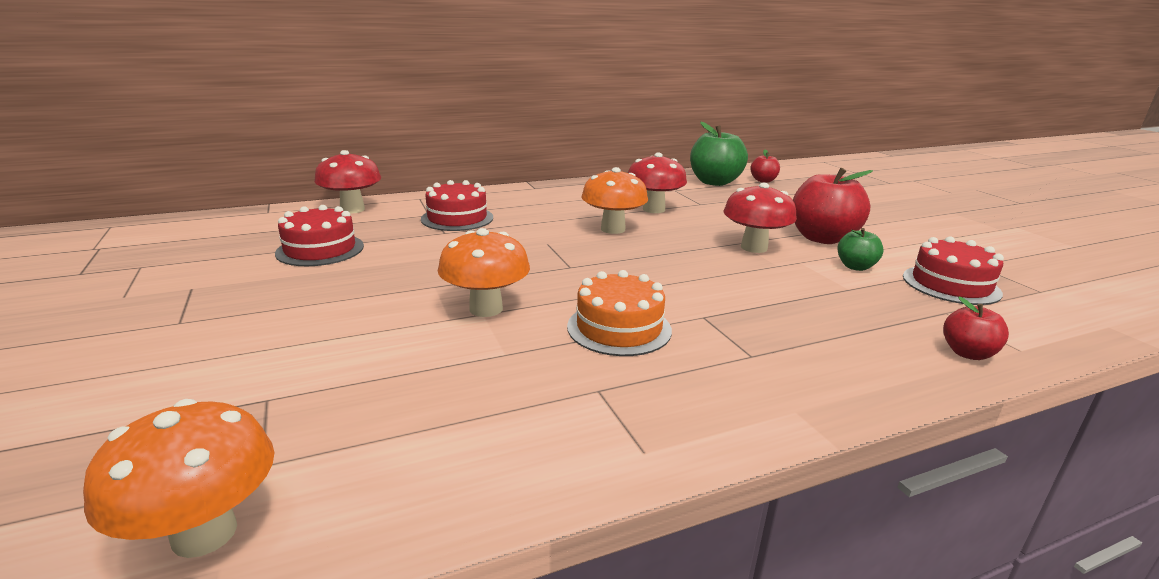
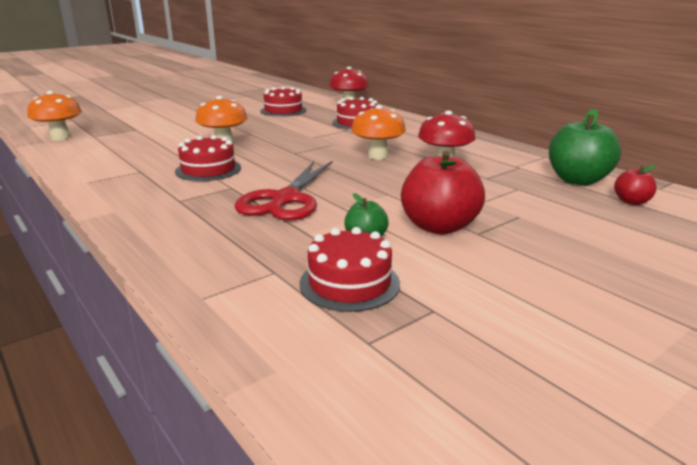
camera: 75 degrees right, 0 degrees up
orange cake [567,270,672,356] -> red cake [175,135,241,181]
red mushroom [724,183,797,253] -> none
red apple [943,297,1009,360] -> none
none -> red scissors [235,161,332,221]

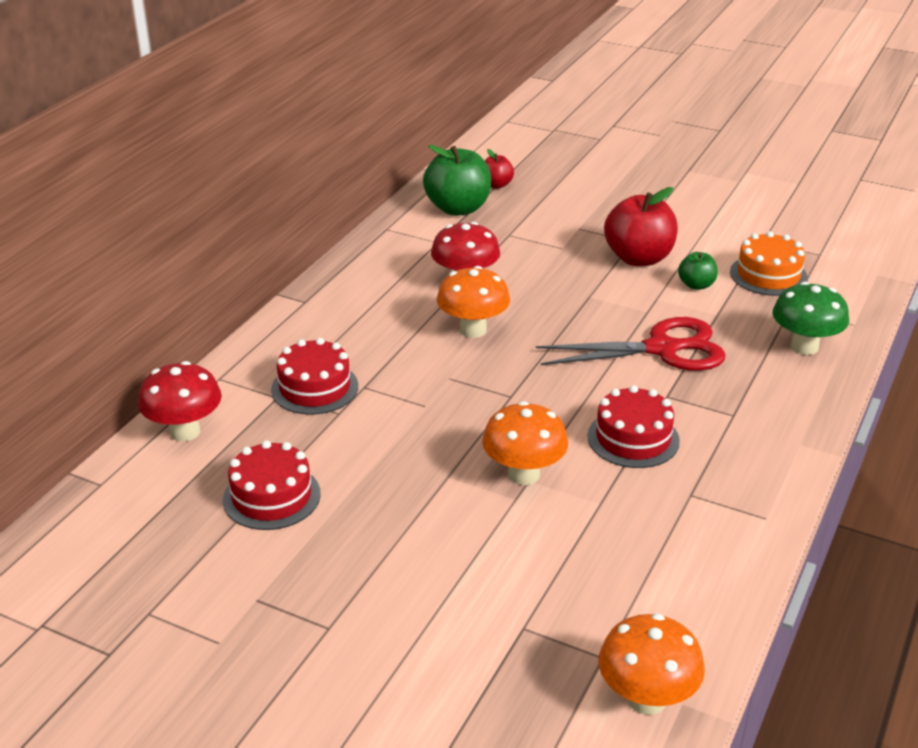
camera: 115 degrees left, 10 degrees up
red cake [299,227,400,312] -> orange cake [730,231,808,296]
none -> green mushroom [772,282,849,355]

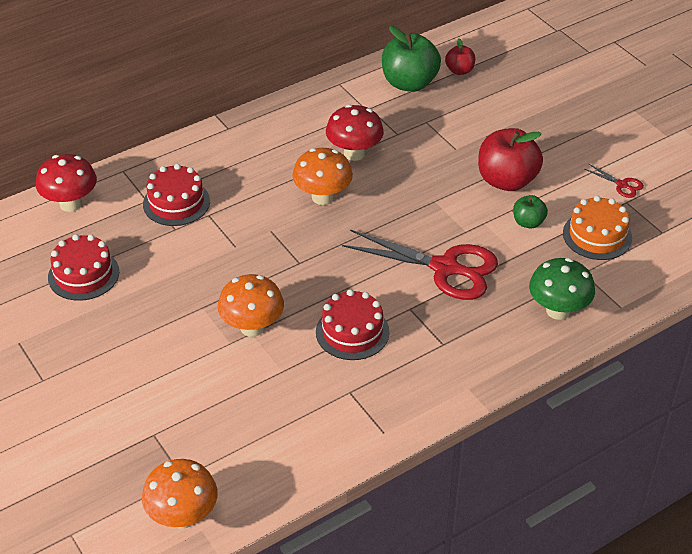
camera: 30 degrees right, 10 degrees up
none -> red scissors [585,164,644,198]

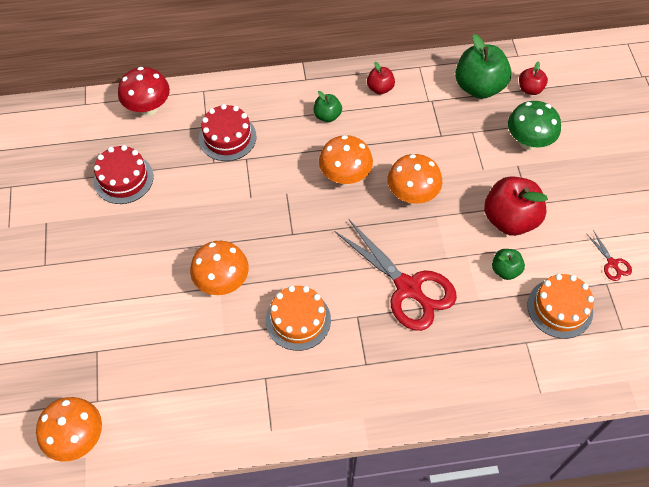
camera: 25 degrees right, 15 degrees up
red cake [316,289,389,360] -> orange cake [266,286,331,351]
red mushroom [326,104,384,161] -> none
green mushroom [529,258,595,320] -> green mushroom moved to [508,101,561,150]
none -> green apple [314,91,342,122]
none -> red apple [367,62,395,94]
none -> orange mushroom [388,154,442,204]

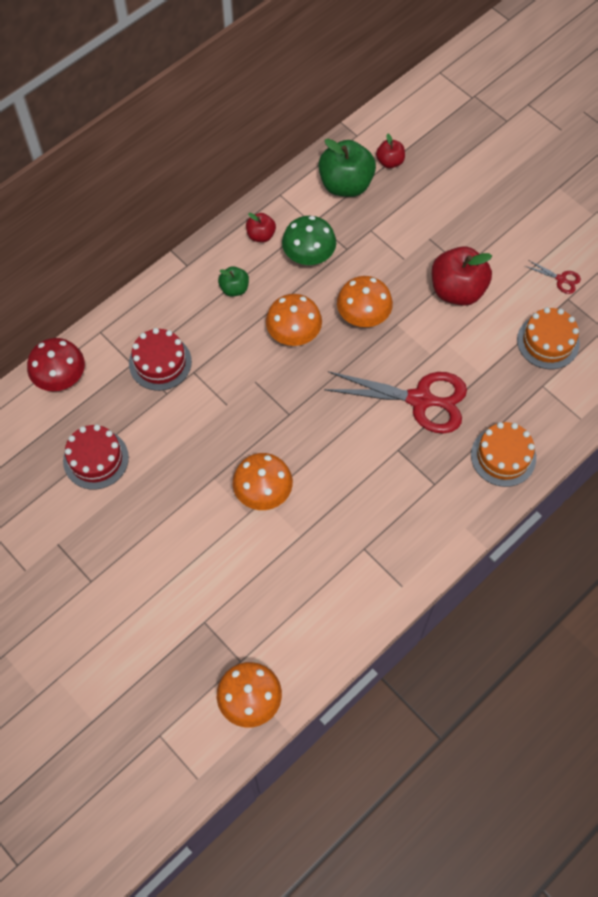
camera: 35 degrees left, 5 degrees up
orange cake [266,286,331,351] -> orange cake moved to [471,422,536,487]
green apple [492,249,525,280] -> none
green mushroom [508,101,561,150] -> green mushroom moved to [282,216,336,266]

